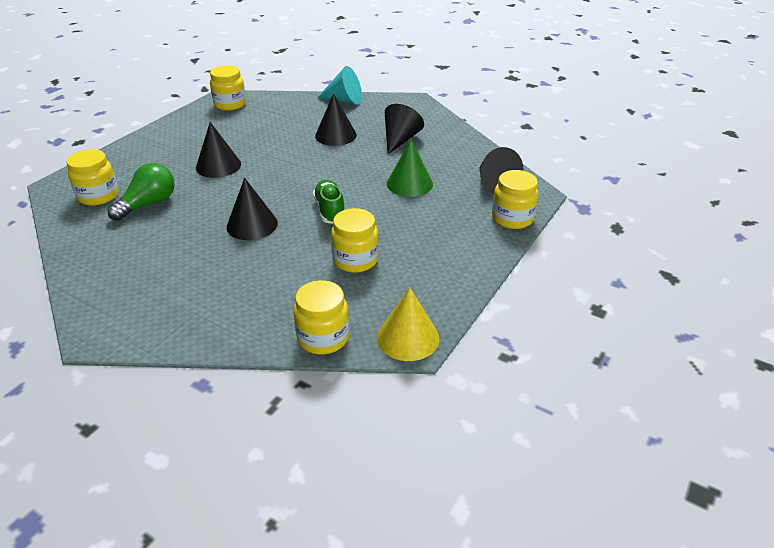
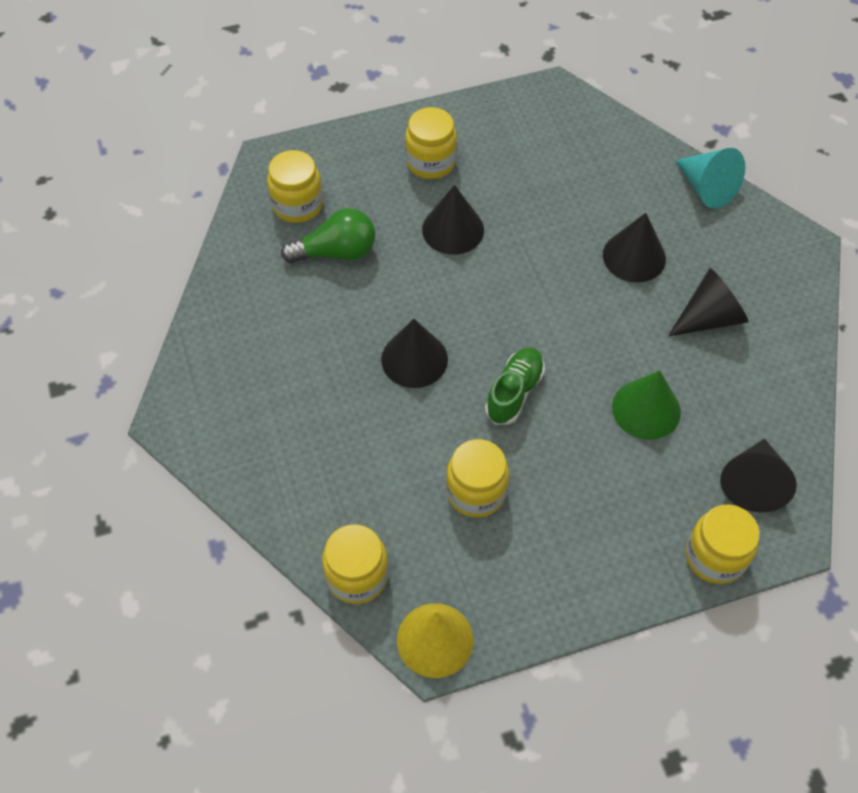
camera: 40 degrees right, 20 degrees up
yellow jar [210,65,246,111] -> yellow jar moved to [405,107,457,179]

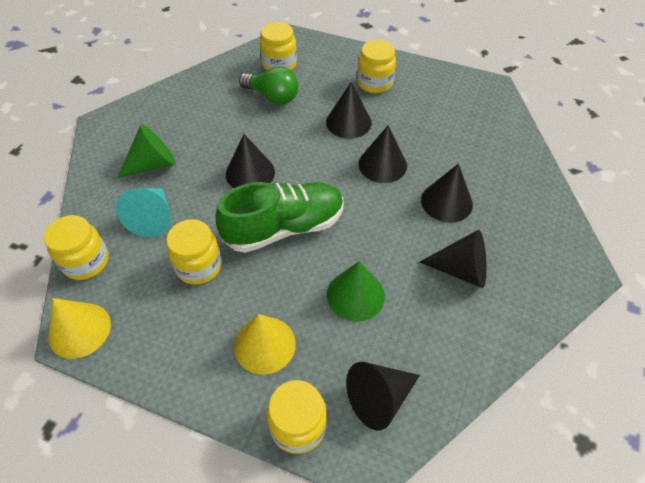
camera: 40 degrees right, 5 degrees down
green shoe [485,347,545,425] -> green shoe [216,182,343,253], size x1.72
turquoise cone [675,148,745,209] -> turquoise cone moved to [116,188,171,237]
none -> green cone [117,124,176,178]
none -> yellow cone [234,314,296,375]
none -> black cone [359,125,407,183]

